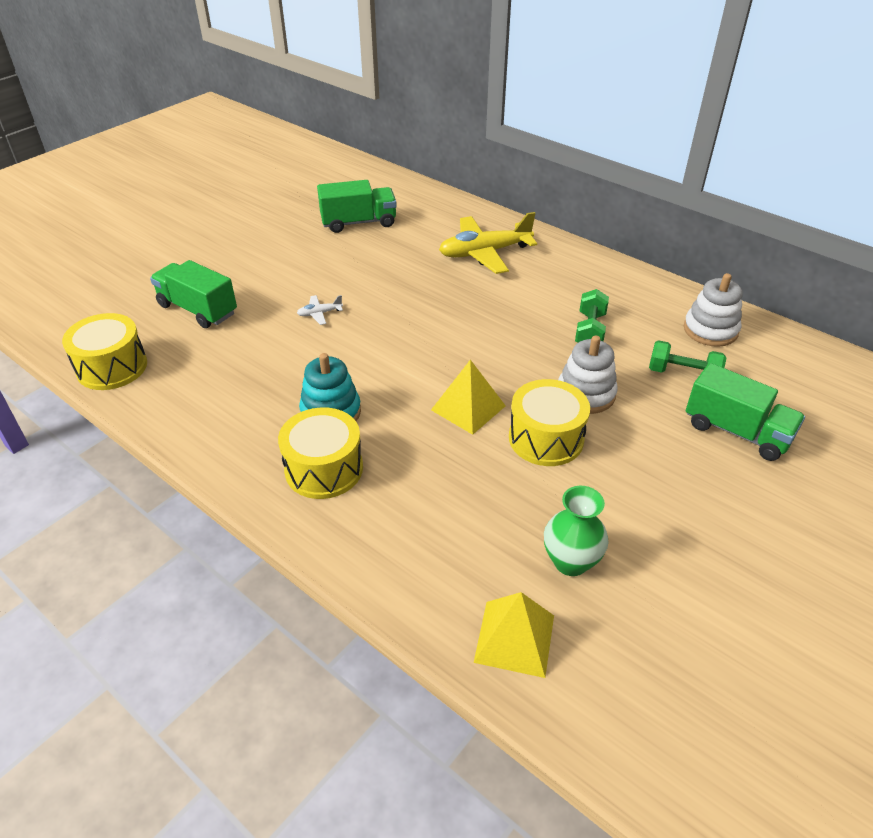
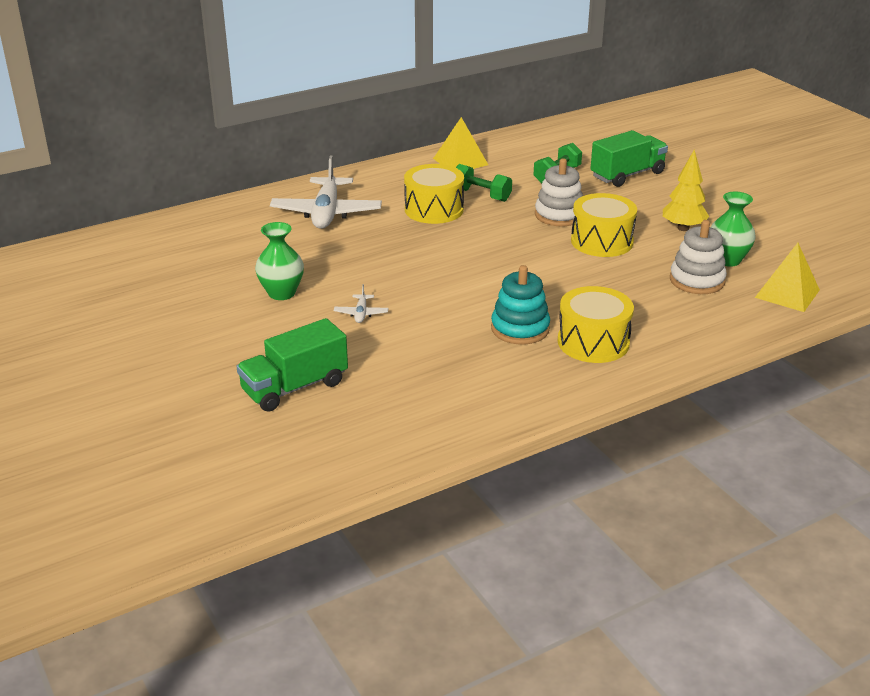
camera: 70 degrees left, 10 degrees down
yellow drum [62,313,147,390] -> yellow drum moved to [404,164,464,224]
green truck [317,180,397,233] -> none
yellow pyramid [431,360,506,435] -> yellow pyramid moved to [433,117,488,169]
yellow plane [439,212,537,274] -> white plane [270,156,382,229]
white stacking toy [684,273,743,347] -> white stacking toy moved to [670,220,727,294]
none -> green vase [255,222,304,300]
none -> yellow tree [663,149,710,231]

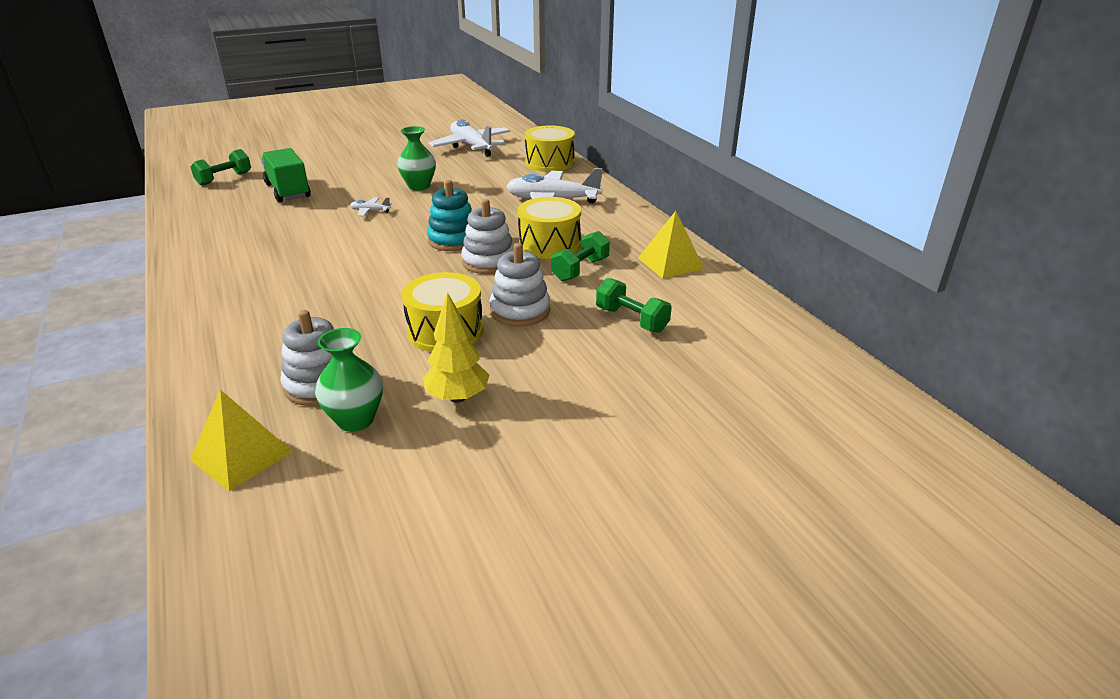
camera: 95 degrees right, 0 degrees up
turquoise stacking toy [491,265,550,345] -> turquoise stacking toy moved to [427,180,472,251]
yellow drum [558,286,634,363] -> yellow drum moved to [525,125,575,172]
green truck [590,130,668,187] -> none
none -> green dumbbell [191,149,251,186]
none -> white plane [429,120,510,157]
none -> white stacking toy [461,199,514,274]

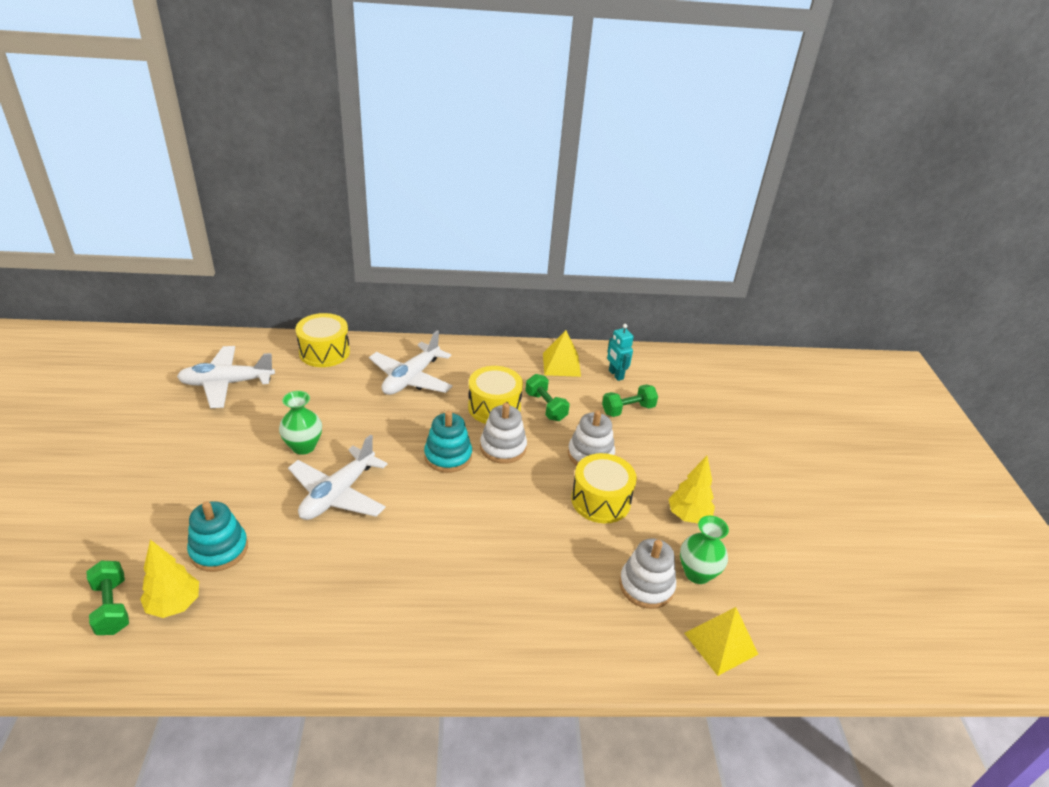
camera: 70 degrees left, 5 degrees up
green truck [261,148,311,202] -> turquoise stacking toy [187,501,248,572]
white plane [350,197,392,216] -> white plane [288,434,387,520], size x2.35
none -> yellow tree [140,540,199,618]
none -> turquoise robot [607,324,634,381]

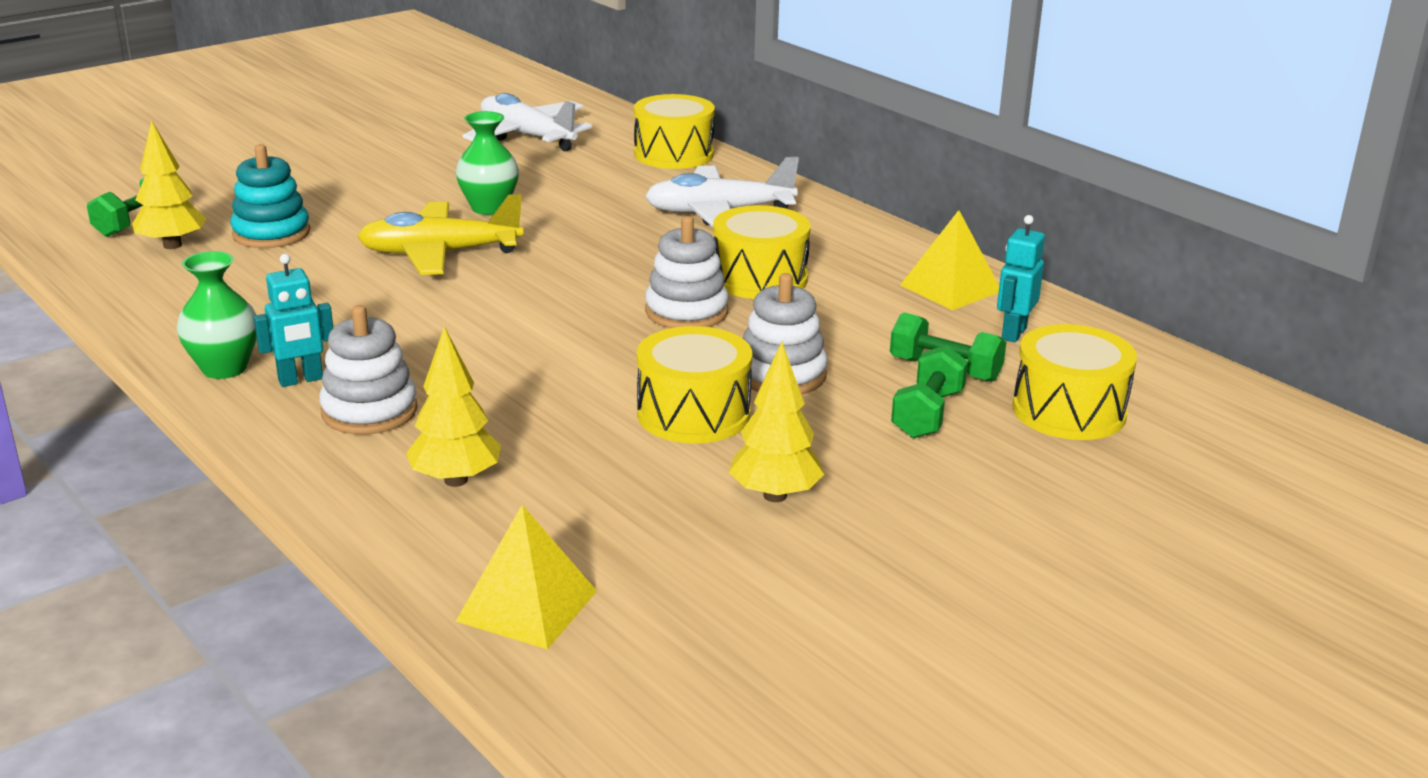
camera: 55 degrees right, 10 degrees down
white plane [288,434,387,520] -> yellow plane [357,194,523,275]
turquoise stacking toy [424,411,472,473] -> none
green dumbbell [525,374,570,421] -> green dumbbell moved to [891,345,968,438]
white stacking toy [619,538,676,609] -> white stacking toy moved to [319,305,418,435]
green vase [680,516,729,584] -> green vase moved to [176,251,257,379]
none -> turquoise robot [254,254,333,387]
none -> yellow tree [406,326,501,487]
none -> yellow drum [1013,324,1137,440]

